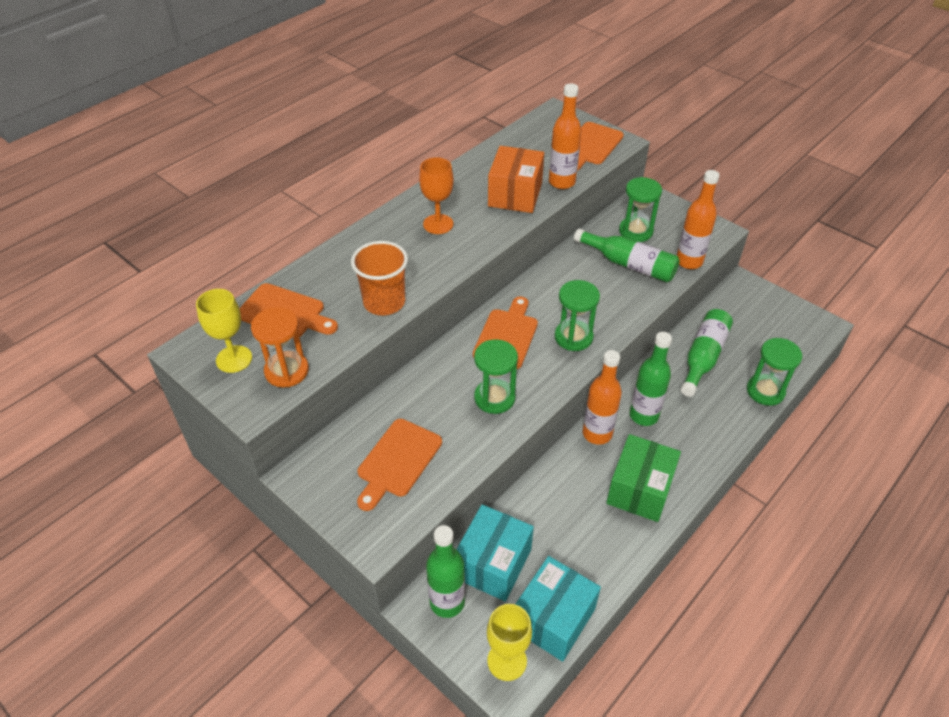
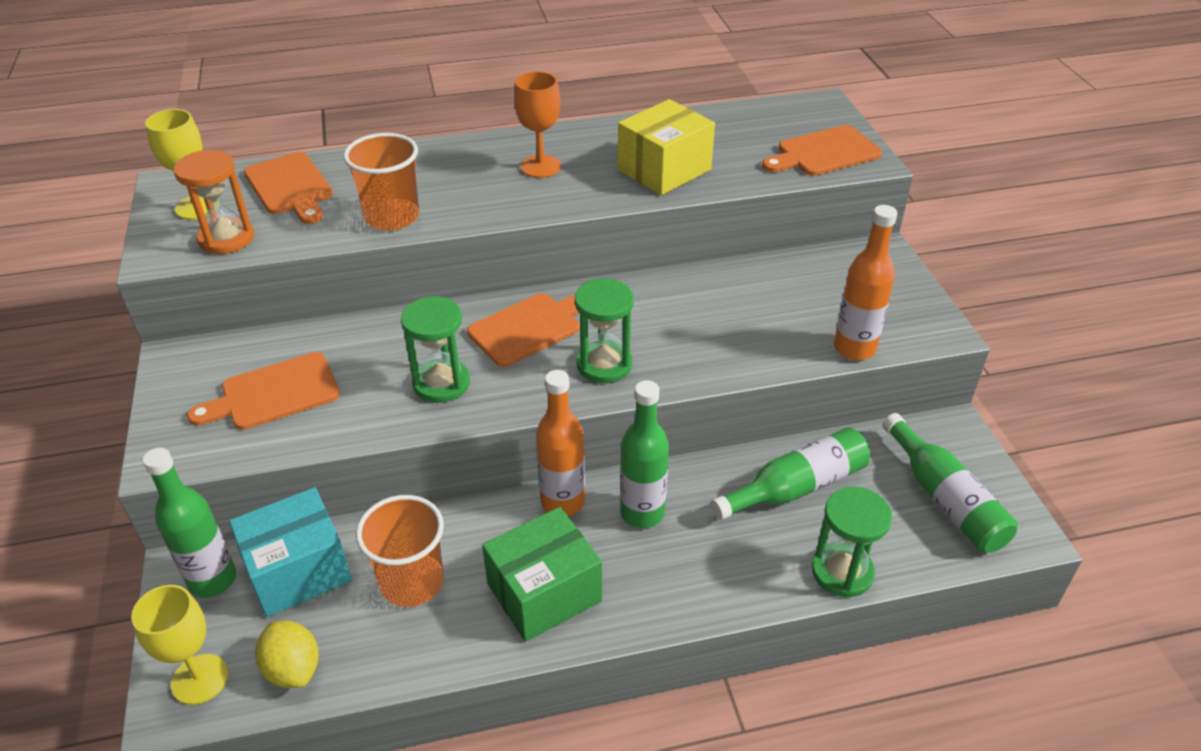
camera: 35 degrees right, 5 degrees down
orange box [488,146,544,213] -> yellow box [618,99,715,195]
turquoise box [515,556,601,662] -> yellow lemon [255,621,319,688]
orange bottle [549,84,581,189] -> none
green bottle [574,229,680,282] -> green bottle moved to [882,413,1018,553]
green hourglass [619,177,662,242] -> none
none -> orange cup [356,495,444,607]

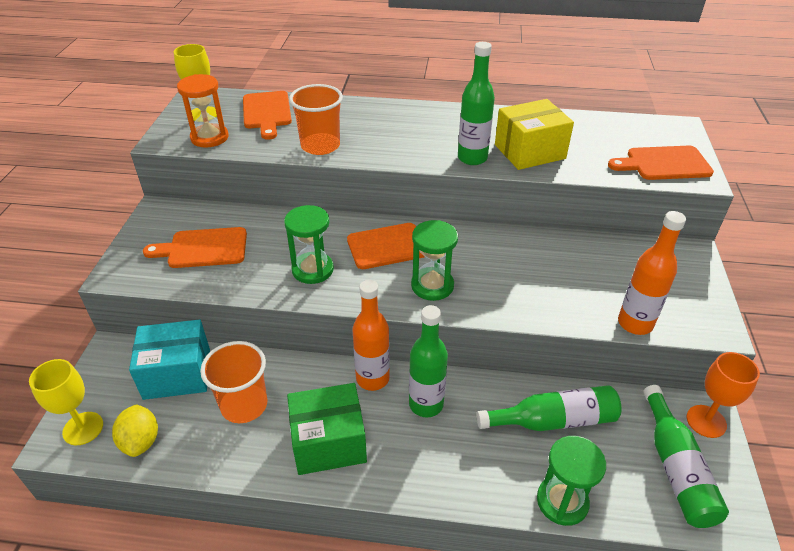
camera: 20 degrees right, 0 degrees up
green bottle [143,448,236,598] -> green bottle moved to [458,42,495,165]
orange goblet [514,71,561,178] -> orange goblet moved to [686,352,760,438]

